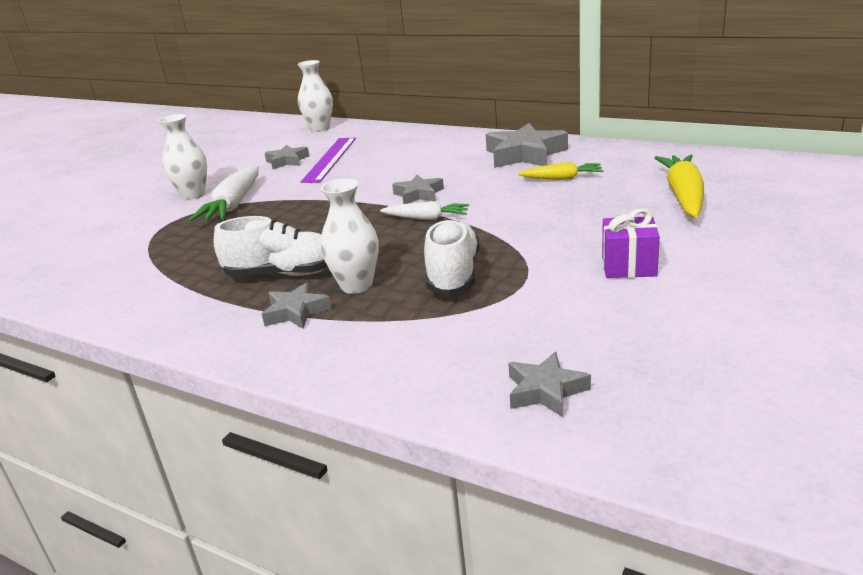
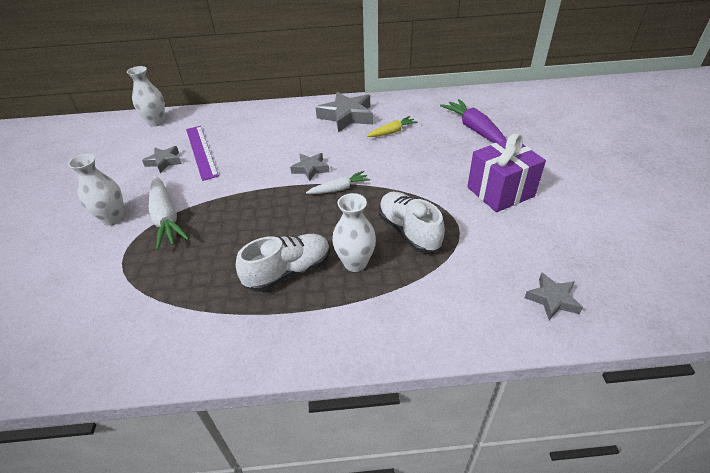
camera: 35 degrees left, 15 degrees up
grey star [262,282,331,329] -> none
purple gift [602,208,660,278] -> purple gift [467,133,546,212], size x1.60
yellow carrot [654,154,704,218] -> purple carrot [440,99,506,143]

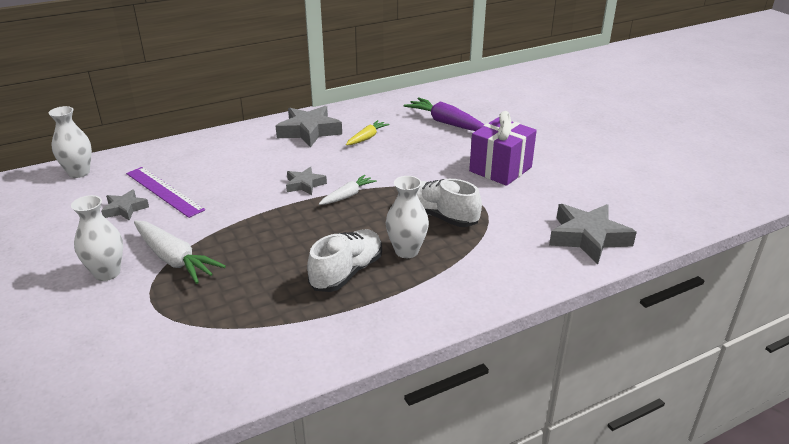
camera: 25 degrees left, 10 degrees down
grey star [524,273,583,320] -> grey star [549,204,637,264], size x1.77

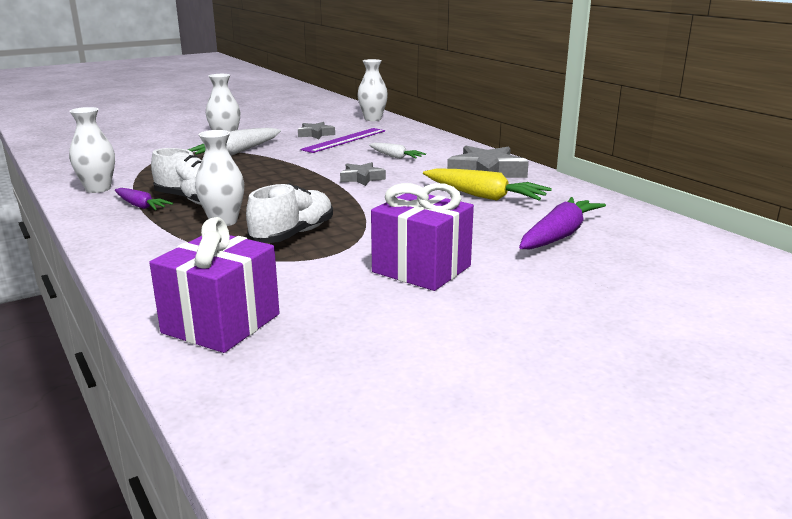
camera: 85 degrees right, 10 degrees down
white carrot [319,175,377,205] -> white carrot moved to [369,143,426,159]
yellow carrot [346,120,390,145] -> yellow carrot [423,168,552,201], size x1.68
grey star [549,204,637,264] -> purple gift [149,217,279,353]
none -> white vase [69,107,115,193]
none -> purple carrot [115,188,173,210]

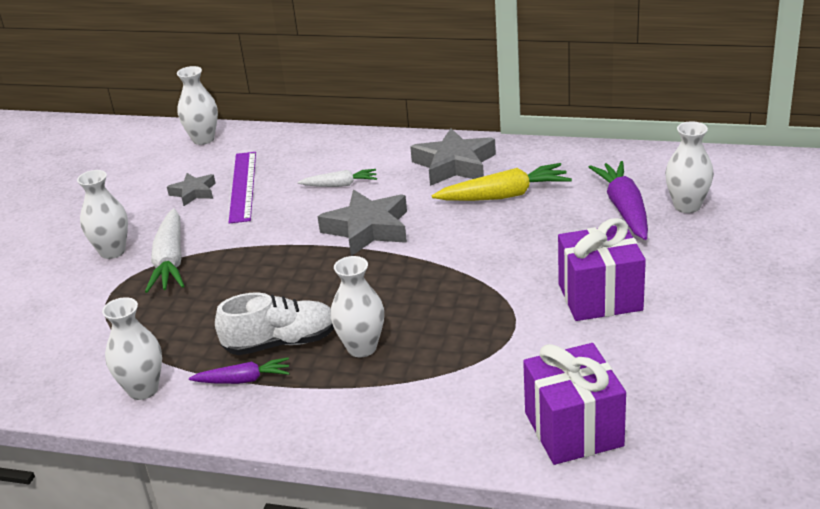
camera: 40 degrees left, 10 degrees up
white shoe [246,183,333,243] -> none
grey star [340,162,386,186] -> grey star [317,190,407,256], size x1.77
none -> white vase [665,121,714,213]

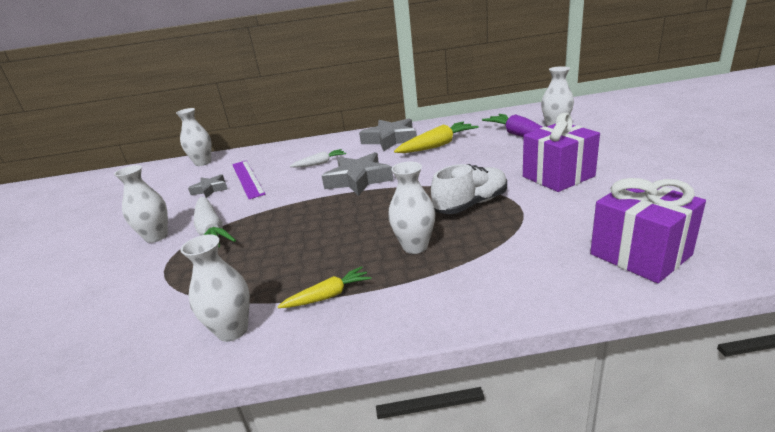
camera: 20 degrees left, 5 degrees down
purple carrot [189,357,290,384] -> yellow carrot [277,266,371,308]
white shoe [215,292,334,355] -> white shoe moved to [431,164,507,214]

